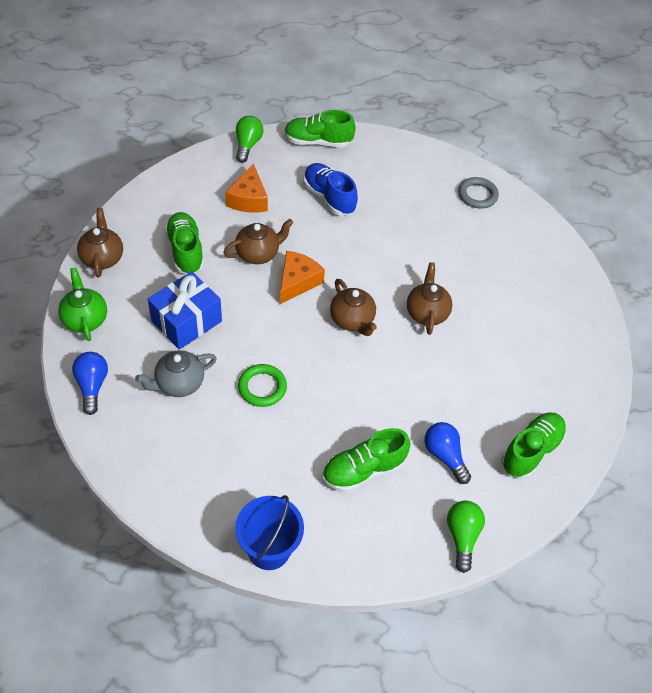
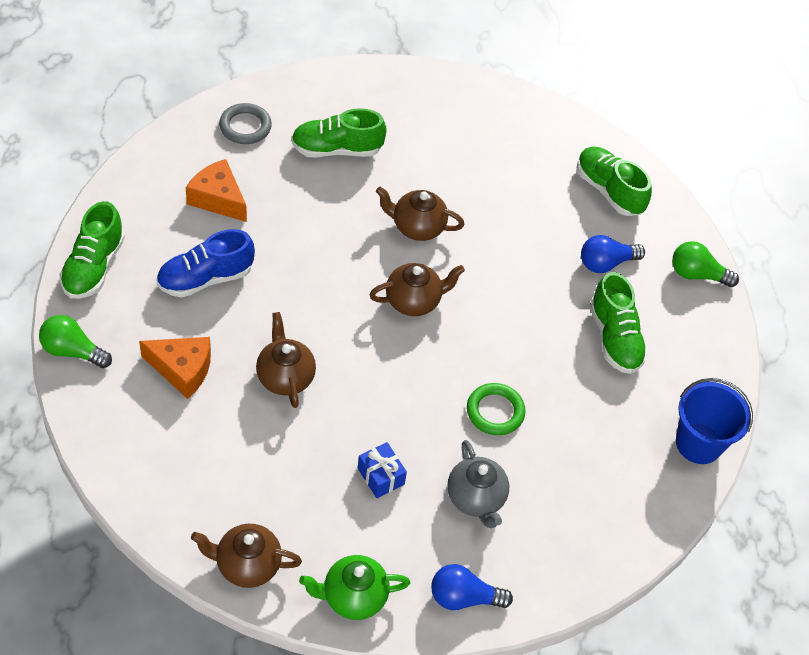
camera: 80 degrees left, 0 degrees up
blue gift [148,271,222,350] -> blue gift [358,442,407,498], size x0.54
green shoe [165,212,204,274] -> green shoe moved to [291,108,387,158]
orange cheese [280,251,325,304] -> orange cheese moved to [186,159,247,222]

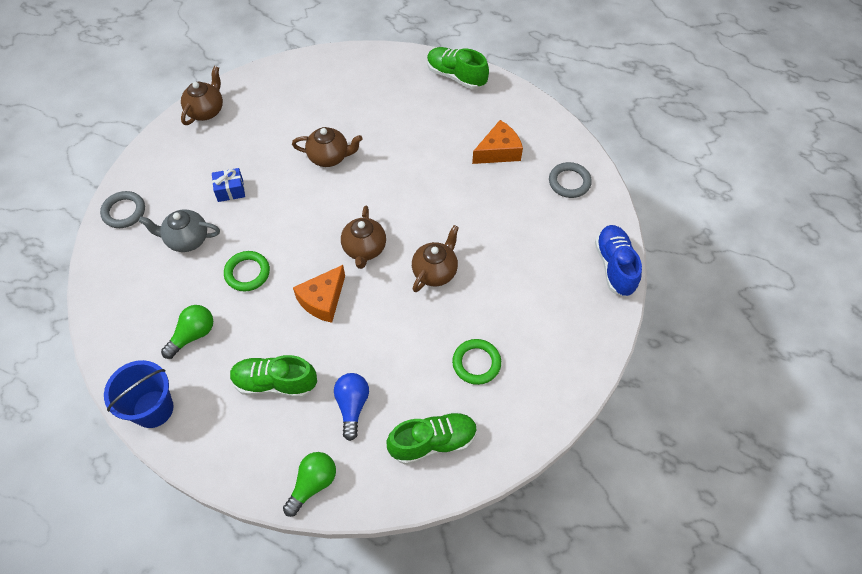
camera: 115 degrees right, 5 degrees up
green light bulb [39,315,112,368] -> green light bulb moved to [161,305,213,359]
orange cheese [139,337,211,399] -> orange cheese moved to [293,265,345,323]
blue shoe [156,229,255,298] -> blue shoe moved to [595,225,642,297]
green shoe [291,108,387,158] -> none
green teapot [299,555,410,620] -> none
blue light bulb [431,564,513,610] -> grey ring [100,191,145,228]
none -> green ring [452,339,501,385]

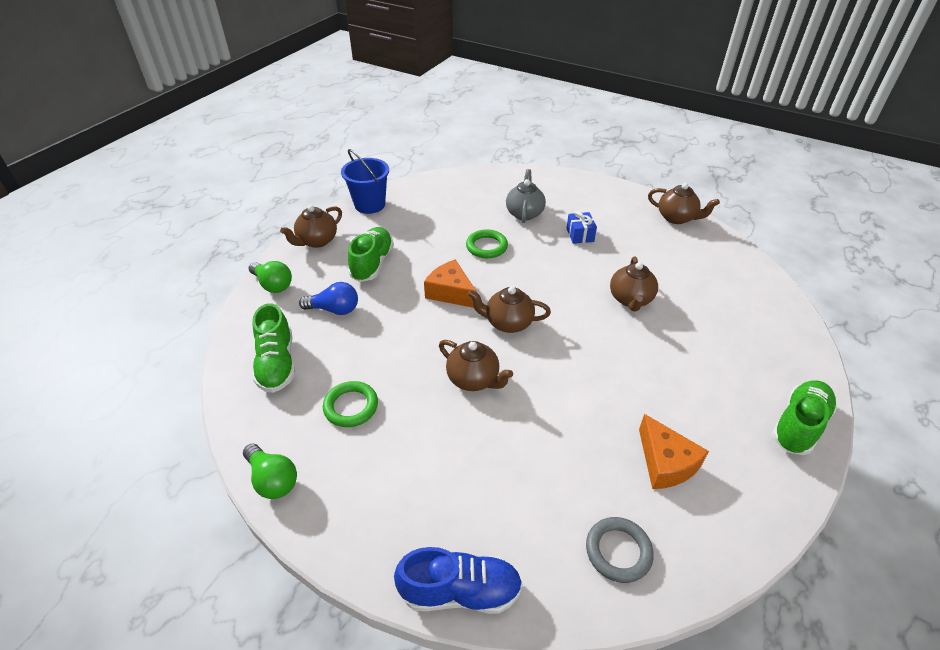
camera: 95 degrees right, 15 degrees down
grey ring [100,191,145,228] -> none
green light bulb [161,305,213,359] -> green light bulb moved to [243,444,297,499]
none -> brown teapot [280,205,342,248]

